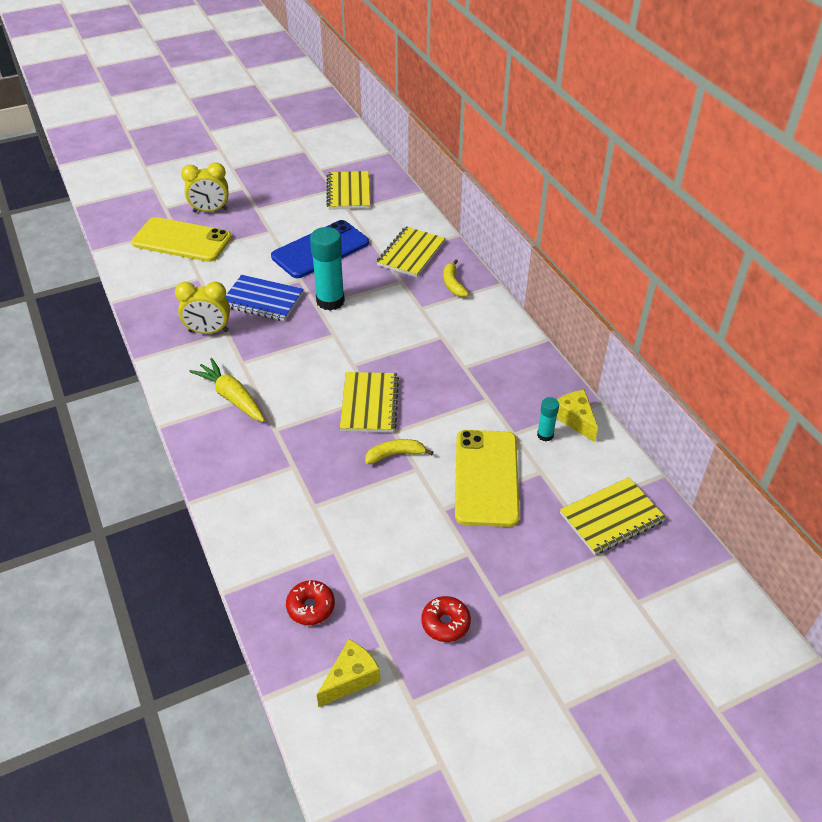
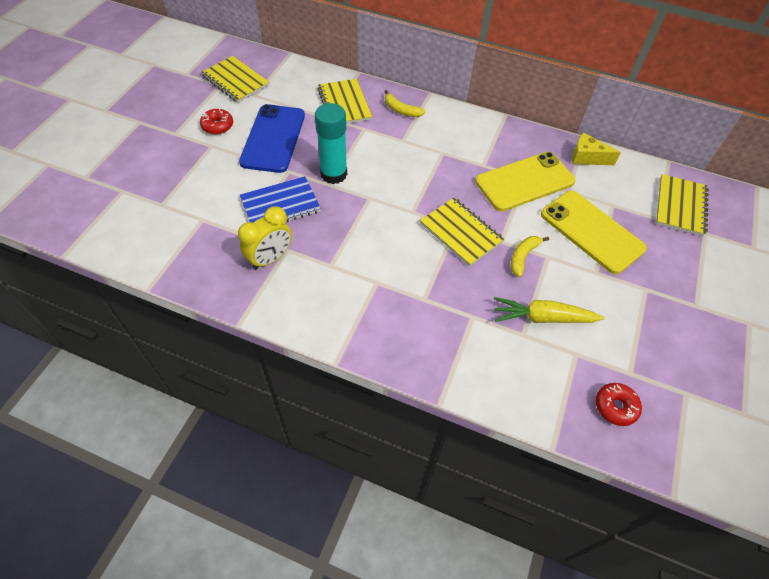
camera: 45 degrees left, 10 degrees up
yellow phone [131,217,232,262] -> yellow phone moved to [475,152,576,211]
yellow clock [181,162,228,213] -> none
yellow carrot [189,358,265,422] -> yellow carrot moved to [494,297,604,323]
yellow cheese [317,639,380,707] -> none
red donut [421,596,471,642] -> red donut moved to [200,109,233,135]
turquoise glue stick [537,397,559,441] -> none

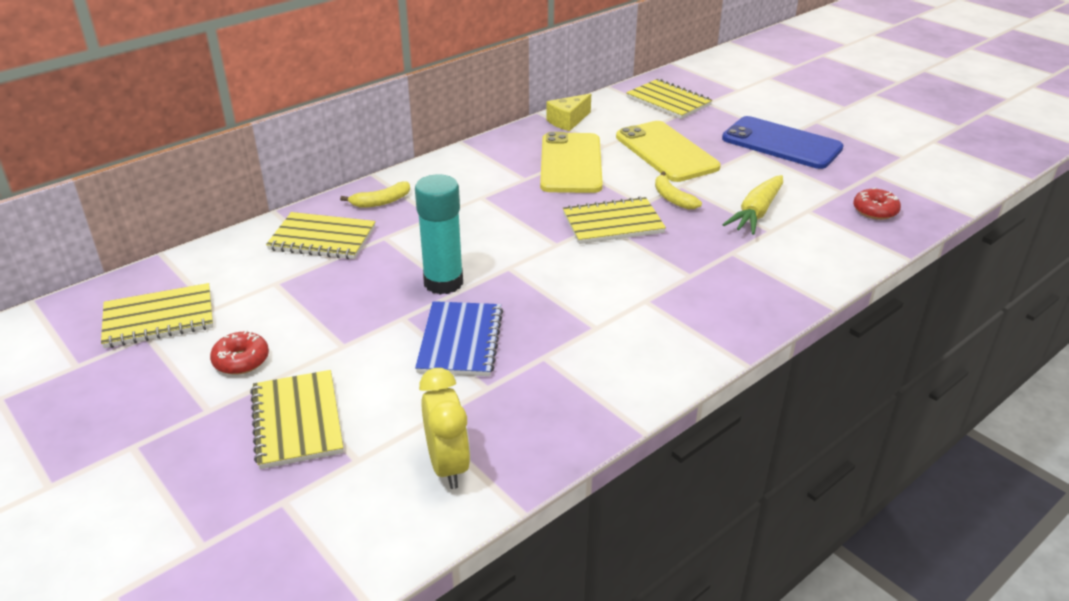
camera: 60 degrees left, 20 degrees down
yellow clock [238,206,292,270] -> yellow clock moved to [419,368,470,489]
blue phone [239,104,305,173] -> blue phone moved to [722,116,844,169]
yellow phone [541,191,647,274] -> yellow phone turned 75 degrees clockwise [616,121,721,182]
none -> yellow notebook [250,370,343,469]

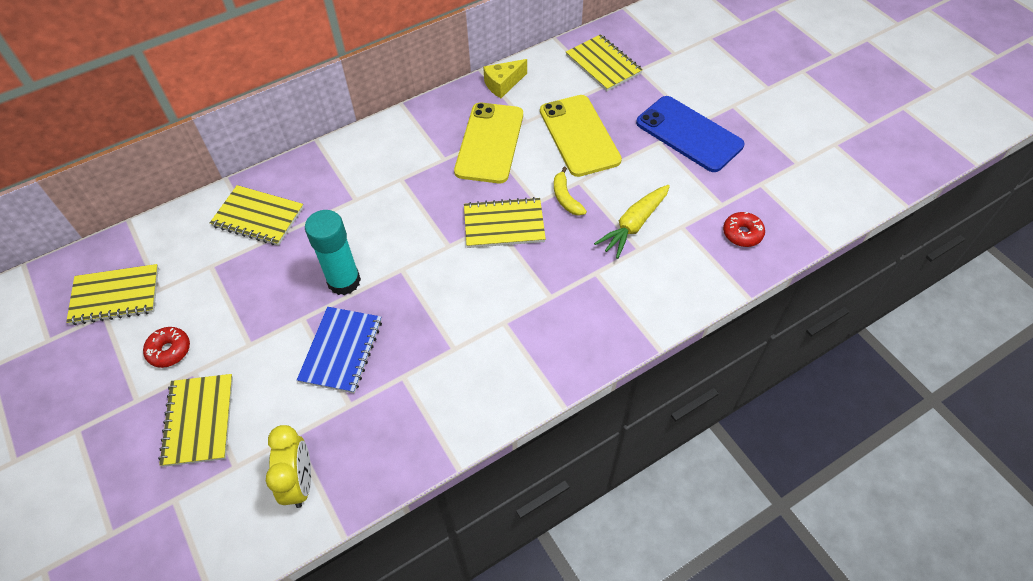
camera: 10 degrees right, 20 degrees up
yellow banana [340,182,410,208] -> none

